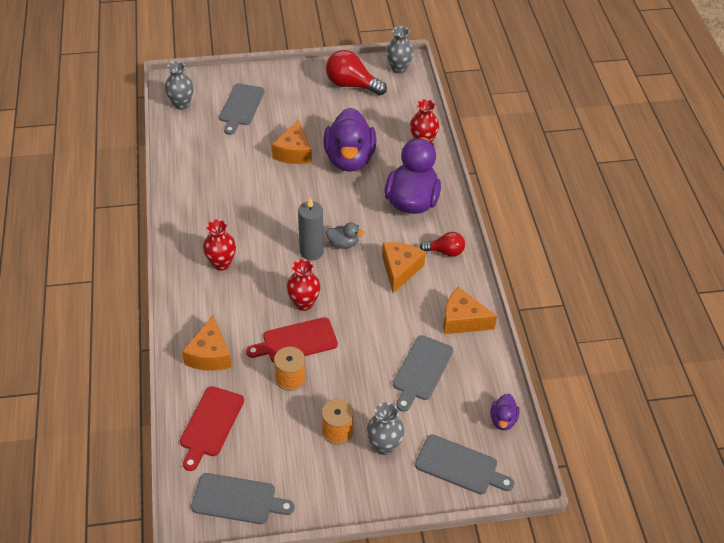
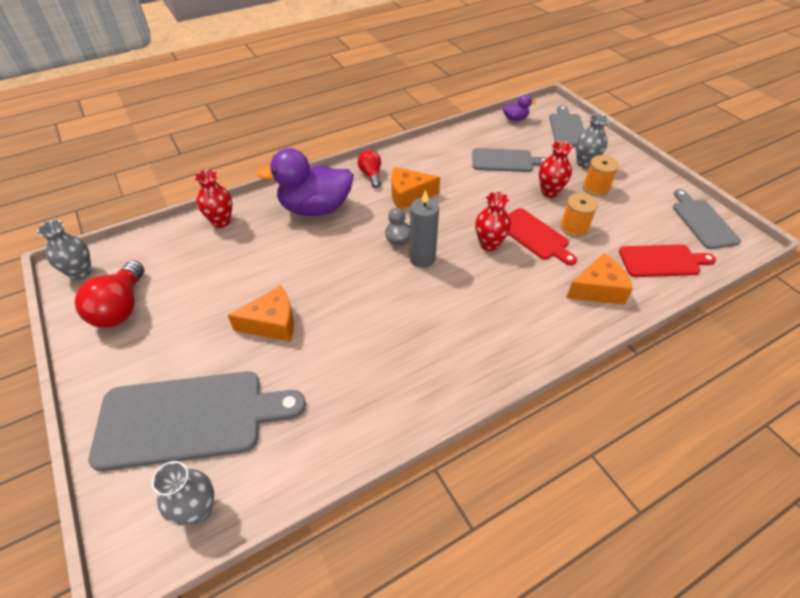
camera: 110 degrees left, 0 degrees up
red vase [203,219,236,271] -> red vase moved to [539,141,573,197]
grey cutting board [219,83,265,135] -> grey cutting board [89,371,306,471], size x1.73
purple duck [323,108,376,172] -> none
orange cheese [443,287,497,334] -> none

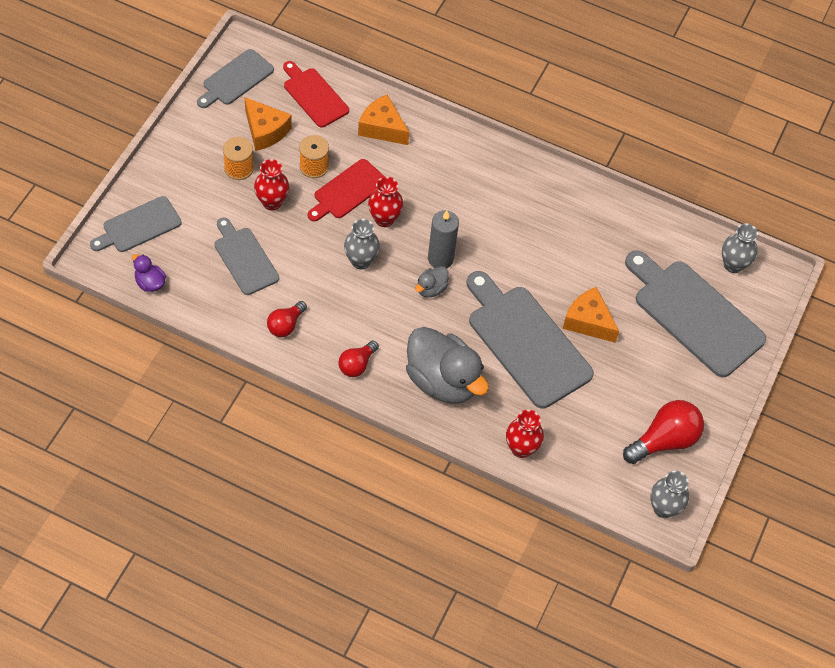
camera: 130 degrees left, 10 degrees up
purple duck [257,148,354,216] -> grey duck [406,327,489,404]
orange cheese [391,167,440,209] -> orange cheese moved to [244,97,292,151]
red cutting board [508,208,577,266] -> red cutting board turned 150 degrees counterclockwise [308,159,385,222]
grey vase [576,113,610,168] -> grey vase moved to [344,219,380,270]
none -> red light bulb [267,301,307,337]
none -> grey cutting board [467,271,594,409]

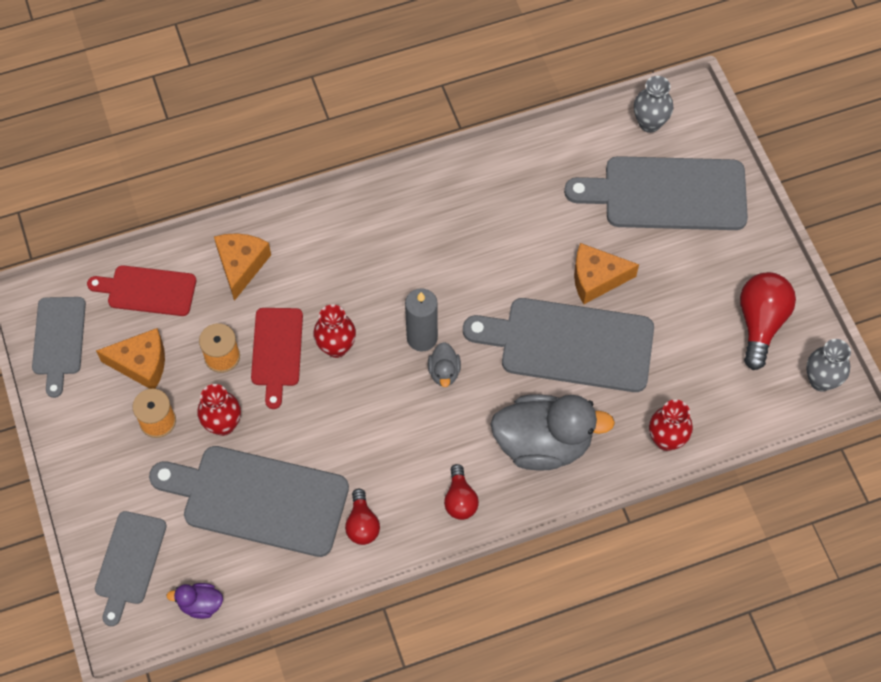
camera: 40 degrees left, 5 degrees up
grey cutting board [214,218,279,295] -> grey cutting board [149,446,349,557], size x1.73
grey vase [344,219,380,270] -> none
orange cheese [358,95,409,145] -> orange cheese turned 105 degrees clockwise [214,233,271,301]

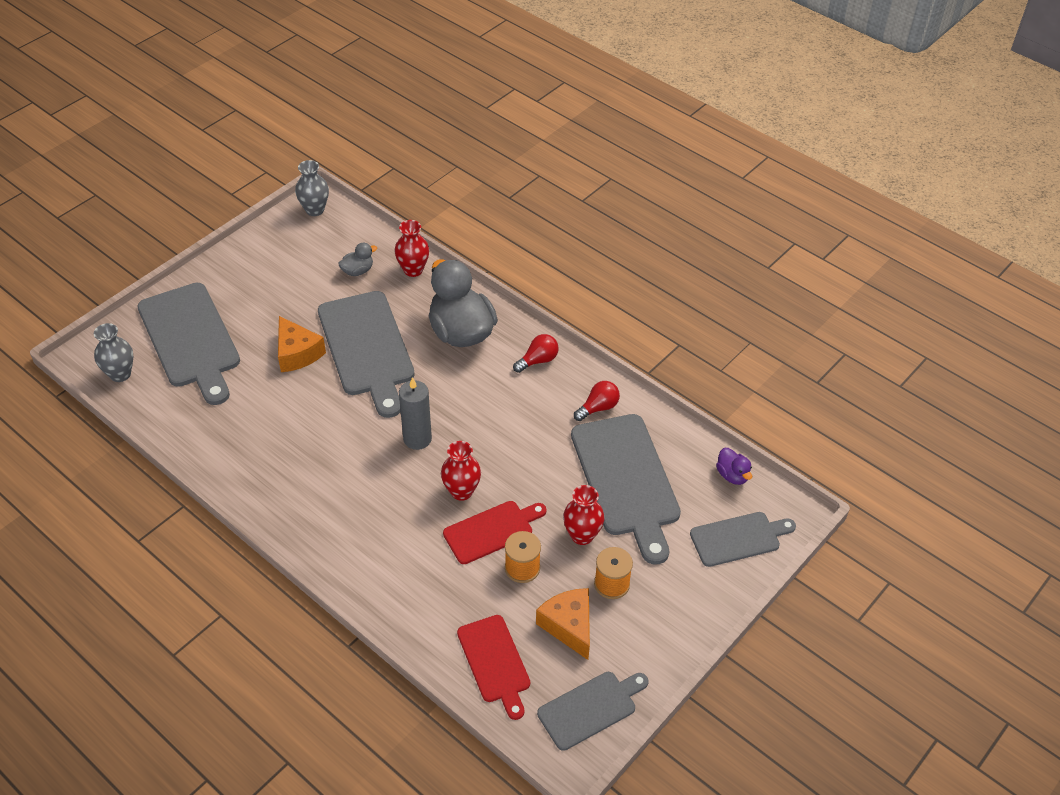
camera: 120 degrees left, 15 degrees down
orange cheese [214,233,271,301] -> none
grey duck [428,342,461,387] -> grey duck moved to [338,243,377,276]
red light bulb [740,272,796,370] -> none

